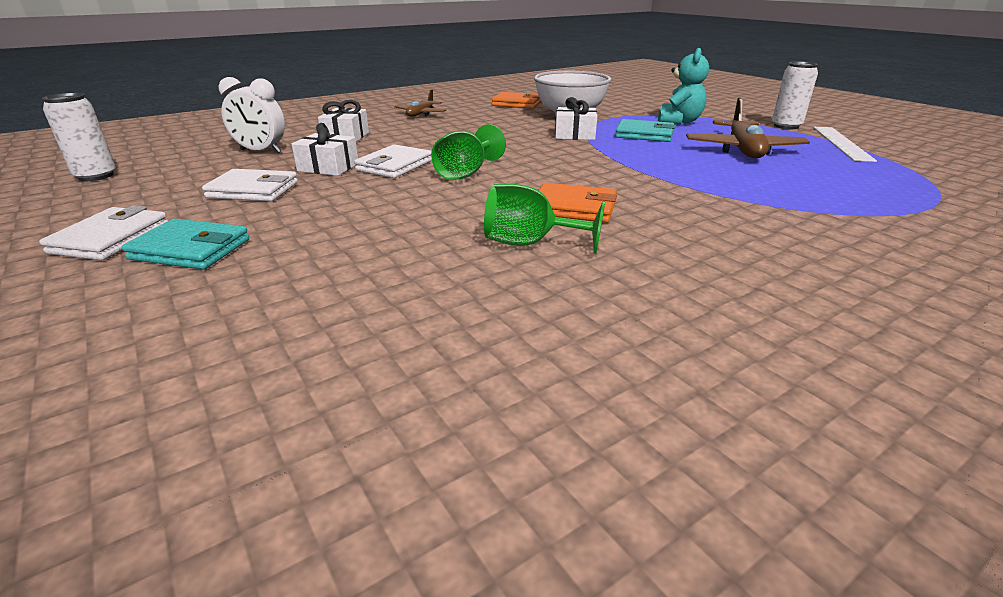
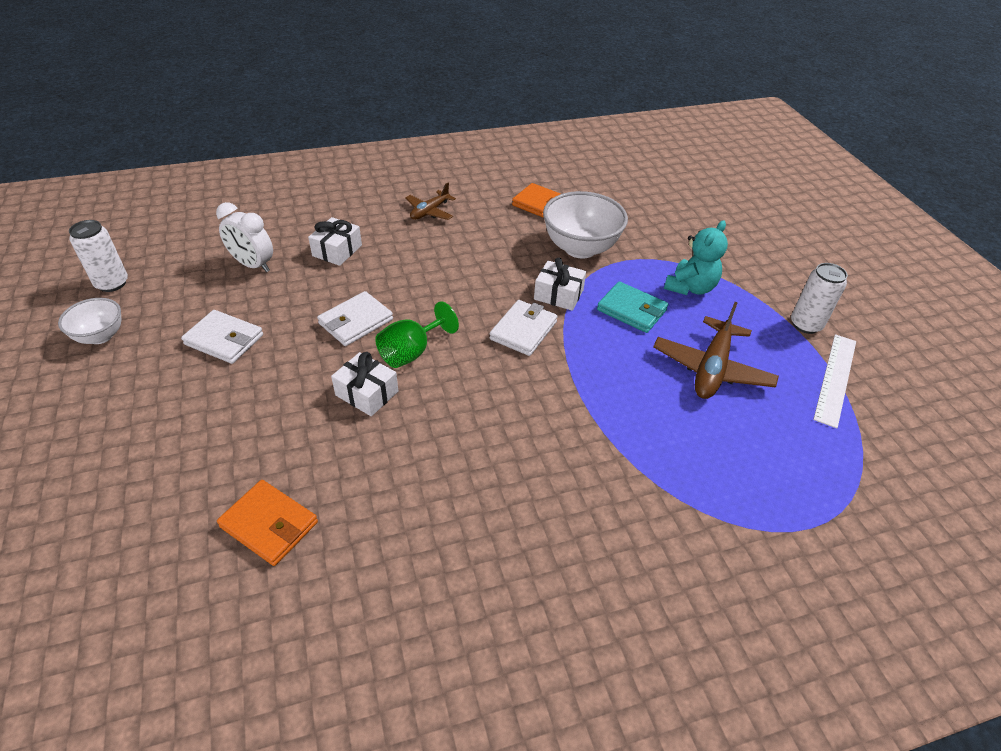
camera: 15 degrees right, 15 degrees up
white wallet [39,205,168,260] -> white wallet moved to [489,300,558,356]
turquoise wallet [122,218,249,269] -> none
white gift [291,123,358,176] -> white gift moved to [331,352,398,416]
green goblet [484,184,605,253] -> none
orange wallet [539,183,617,223] -> orange wallet moved to [217,480,318,566]
none -> white bowl [58,298,121,344]

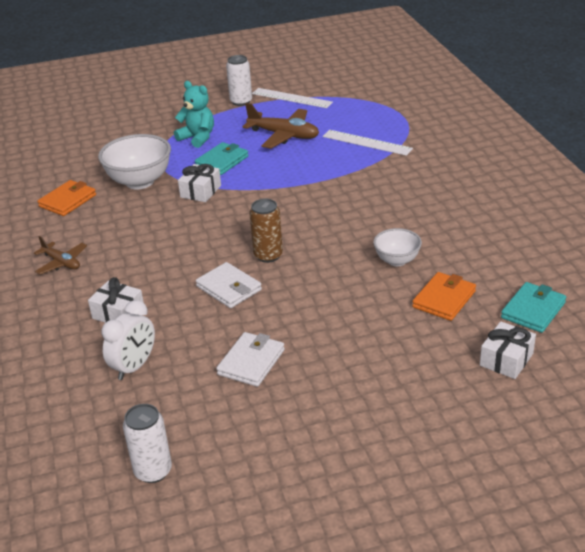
camera: 85 degrees left, 10 degrees down
white bowl [58,298,121,344] -> white bowl moved to [373,228,422,266]
white gift [331,352,398,416] -> white gift moved to [480,321,536,379]
green goblet [375,301,459,368] -> brown can [249,199,283,263]
white wallet [489,300,558,356] -> none
none -> white ruler [323,130,413,156]
none -> turquoise wallet [501,282,566,333]

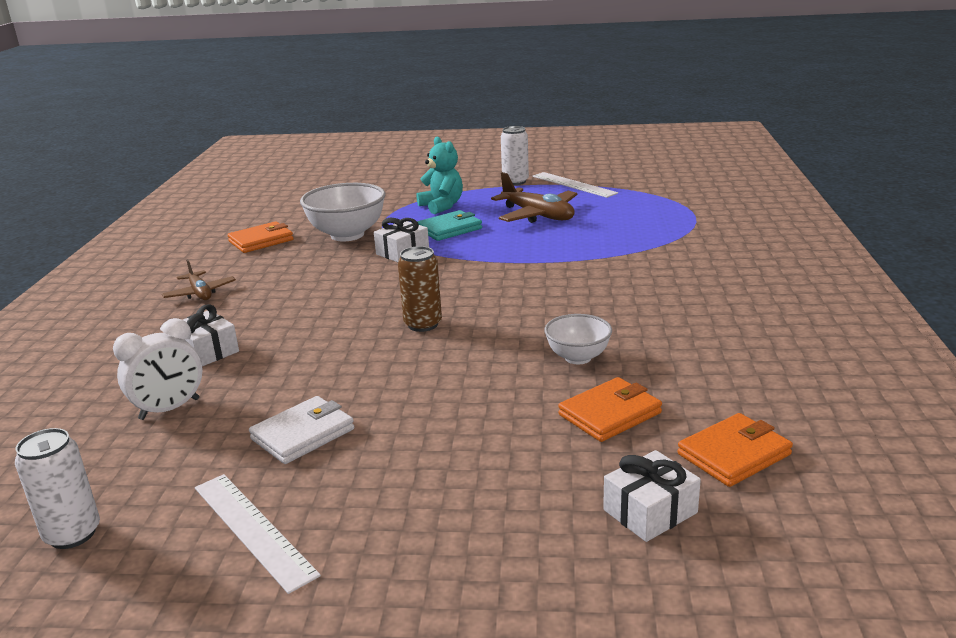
camera: 20 degrees right, 10 degrees down
white wallet [196,262,262,308] -> none
white ruler [323,130,413,156] -> white ruler moved to [195,474,321,594]
turquoise wallet [501,282,566,333] -> orange wallet [677,413,793,487]

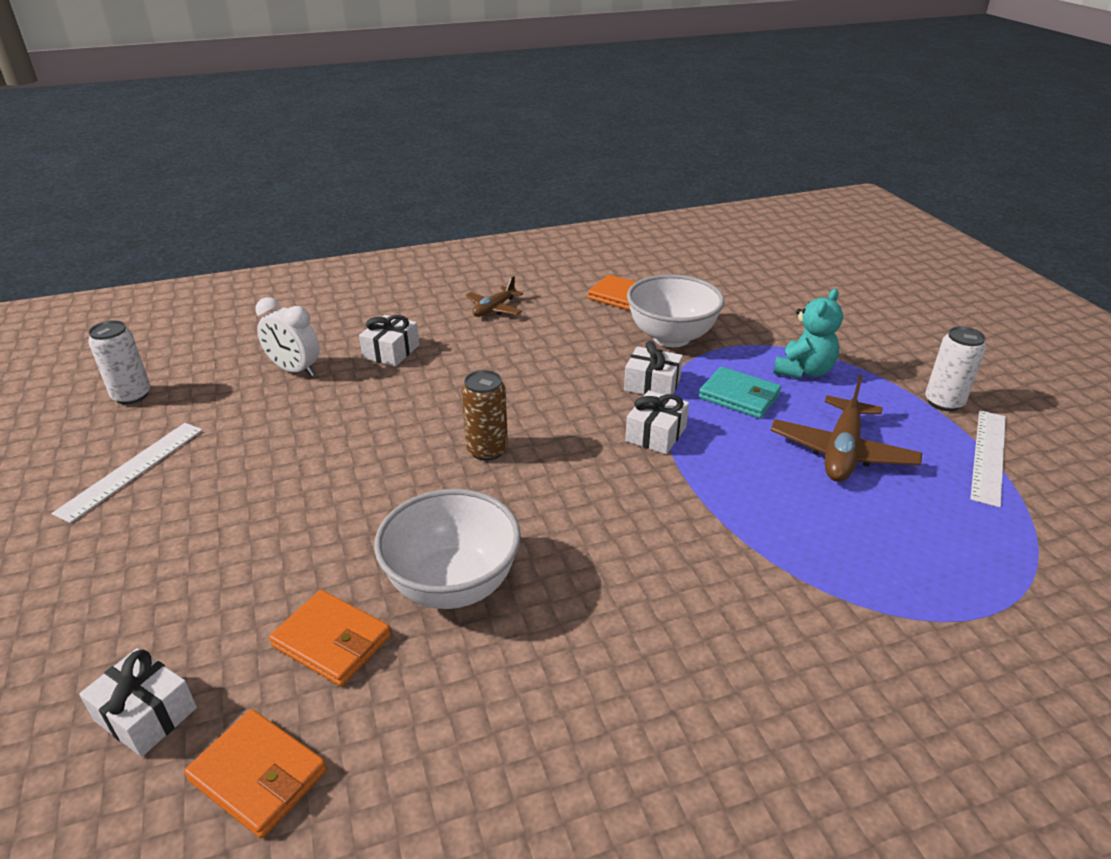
camera: 65 degrees right, 10 degrees up
white wallet [249,396,354,464] -> none
white bowl [544,314,612,364] -> white bowl [374,489,521,609], size x1.74
none -> white gift [625,390,689,454]

